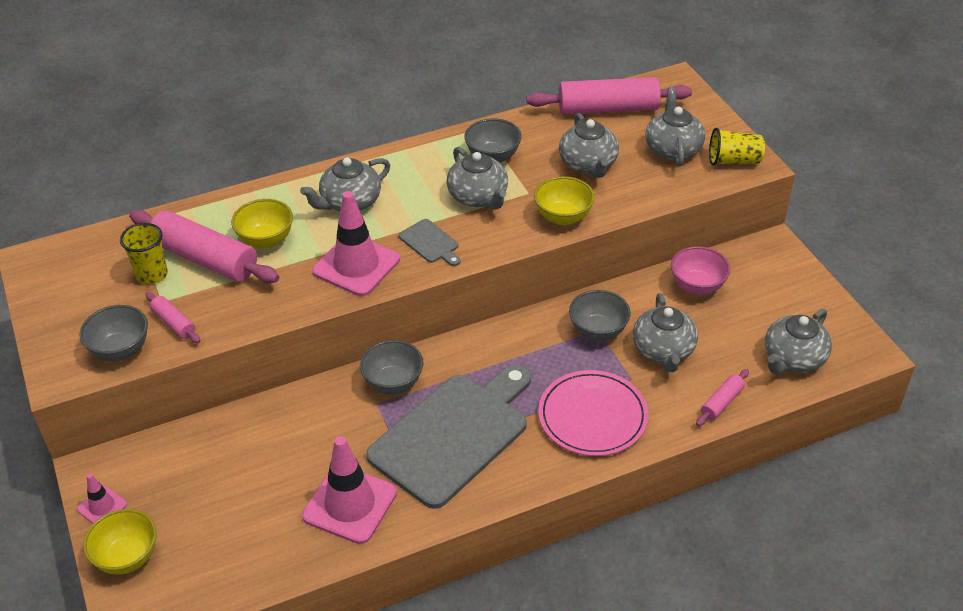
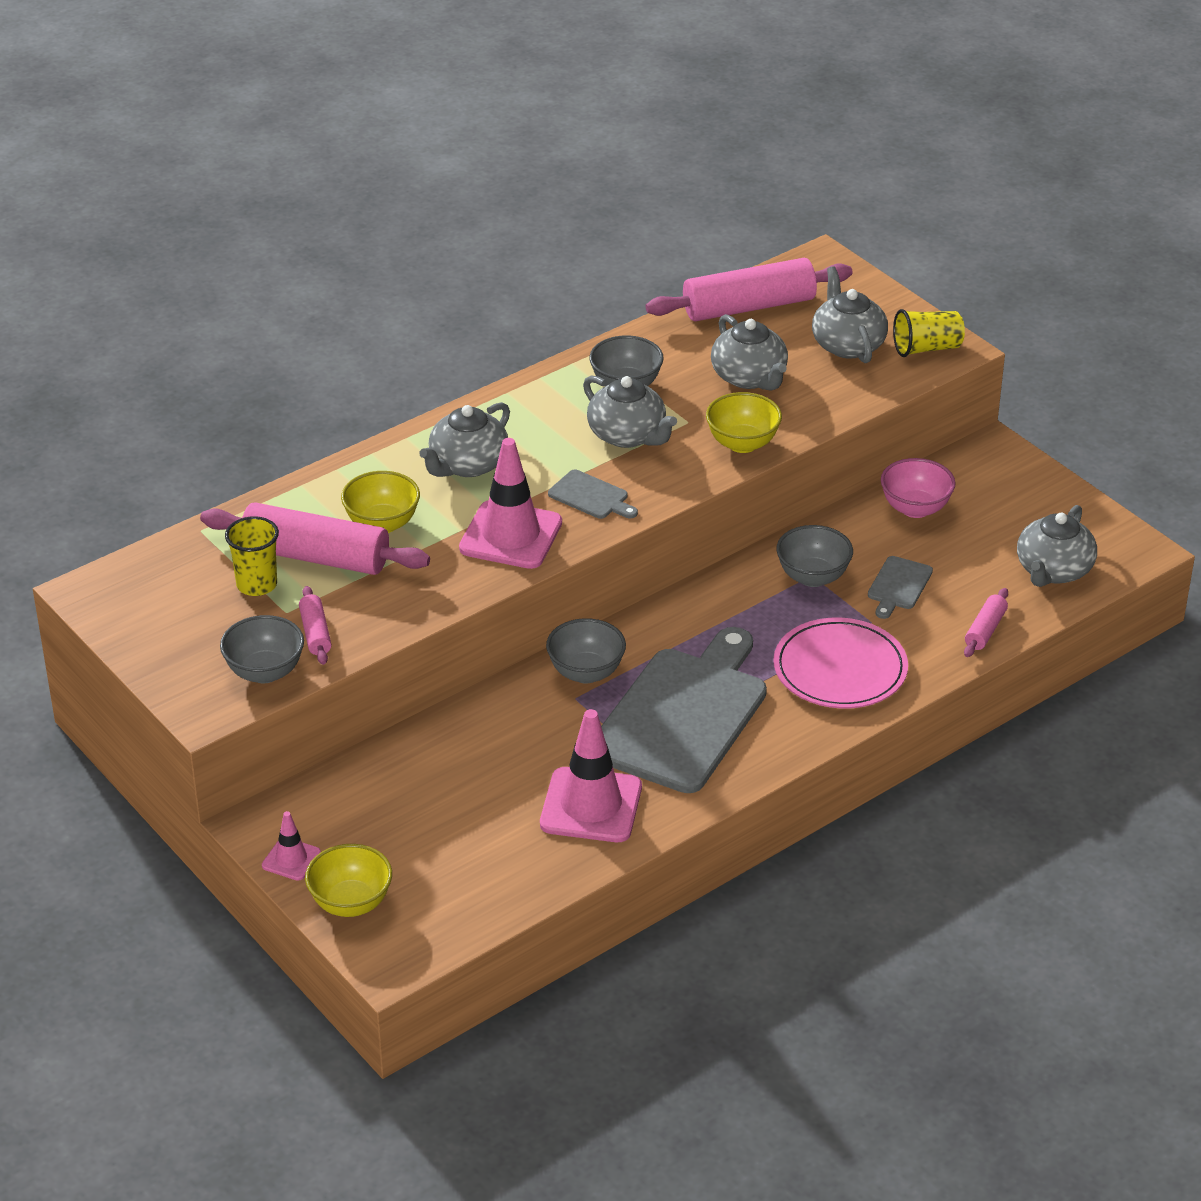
camera: 15 degrees left, 5 degrees down
pink rolling pin [146,292,200,343] -> pink rolling pin turned 45 degrees clockwise [299,586,332,665]
grey teapot [633,293,698,372] -> grey cutting board [868,556,933,619]

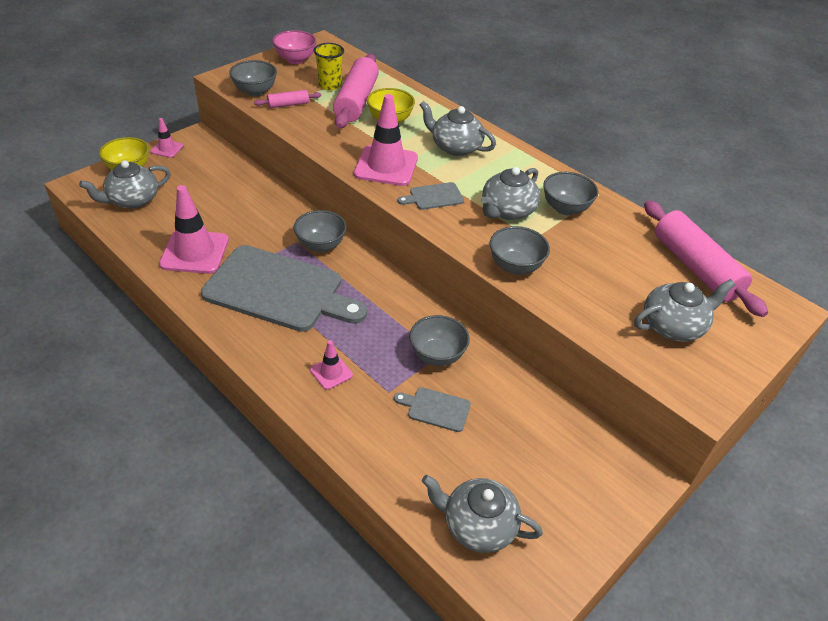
camera: 80 degrees right, 5 degrees up
grey cutting board [548,470,638,519] -> grey cutting board turned 45 degrees clockwise [398,182,464,210]
yellow bowl [706,392,782,453] -> grey bowl [490,226,550,275]
grey teapot [711,314,788,391] -> grey teapot moved to [79,160,170,209]
pink plate [773,618,908,709] -> pink traffic cone [310,340,353,390]
pink bowl [881,458,956,518] -> pink bowl moved to [272,30,316,64]
yellow cup [893,309,965,357] -> none
pink rolling pin [964,588,1008,657] -> none

